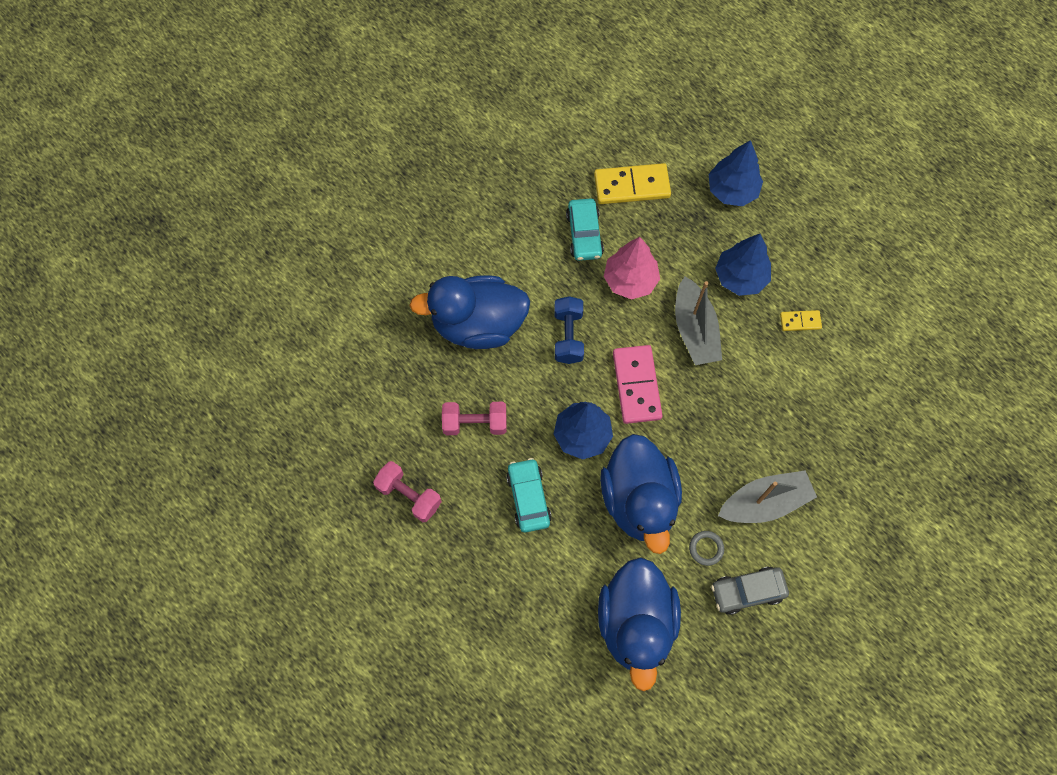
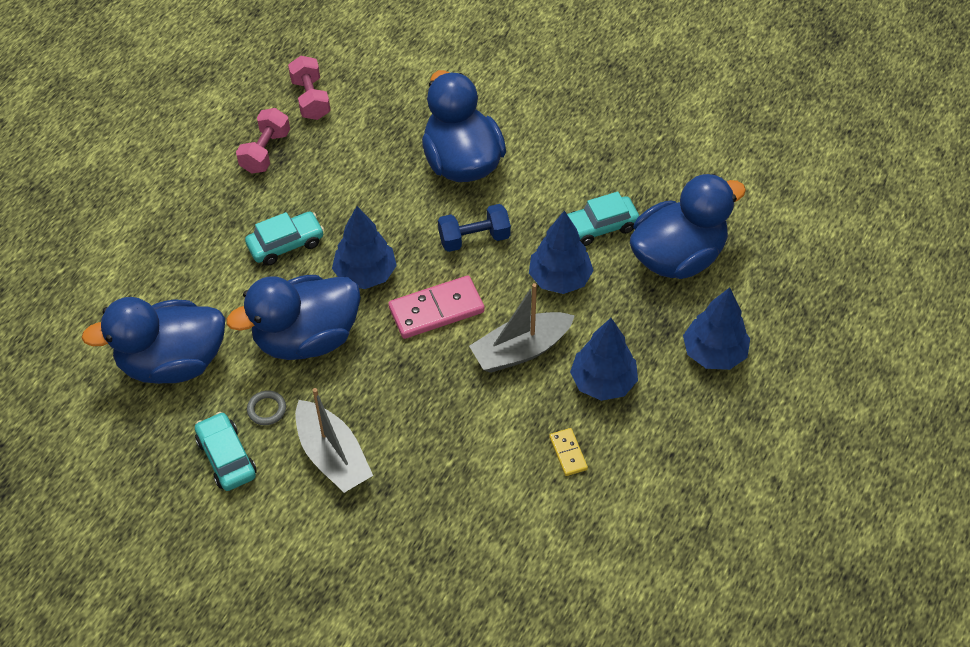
camera: 75 degrees right, 15 degrees down
pink dumbbell [442,402,507,435] -> pink dumbbell moved to [288,56,331,120]
yellow domino [594,163,671,204] -> blue duck [630,174,746,279]
pink tree [604,237,660,300] -> blue tree [529,210,594,294]
grey car [711,567,789,615] -> turquoise car [195,412,257,491]

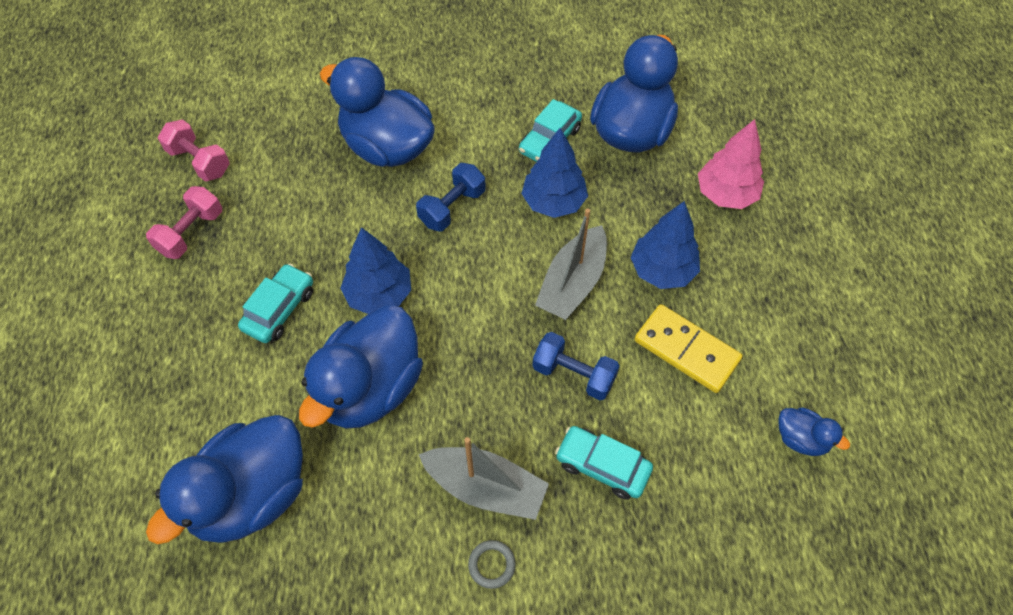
camera: 35 degrees left, 5 degrees up
turquoise car [195,412,257,491] -> turquoise car moved to [555,426,653,500]
pink dumbbell [236,108,290,173] -> pink dumbbell turned 45 degrees clockwise [146,186,222,259]
grey ring [247,390,286,425] -> grey ring moved to [468,540,516,589]
pink domino [388,276,485,339] -> none
yellow domino [549,428,588,476] -> yellow domino [634,304,743,393], size x1.94
blue tree [683,287,750,370] -> pink tree [698,119,764,209]
none -> blue dumbbell [533,332,620,400]
none -> blue duck [778,407,850,456]

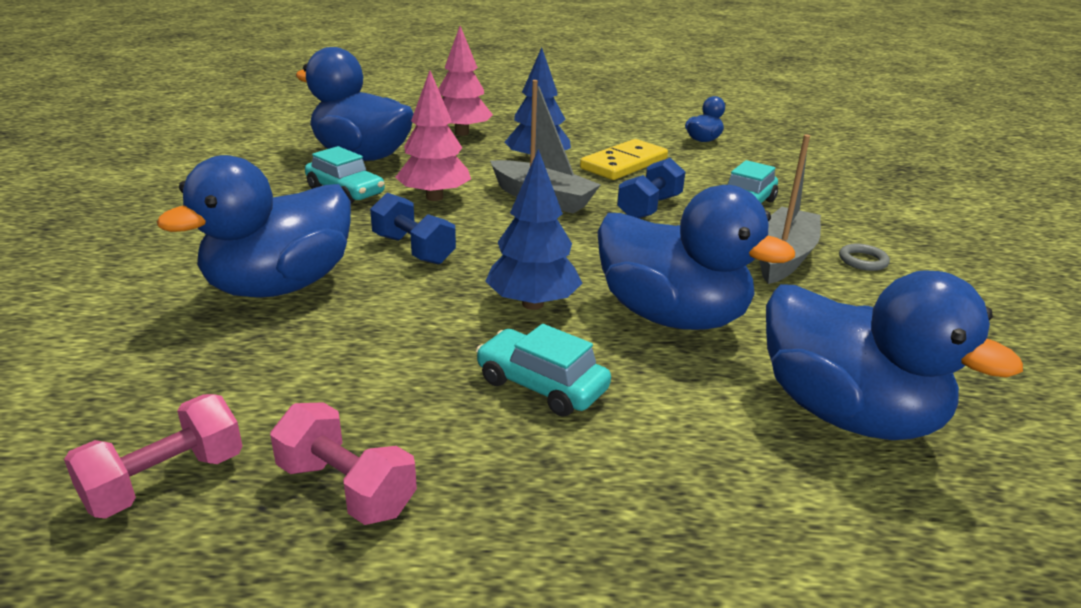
camera: 85 degrees left, 30 degrees down
blue tree [521,128,588,218] -> pink tree [395,70,471,201]

